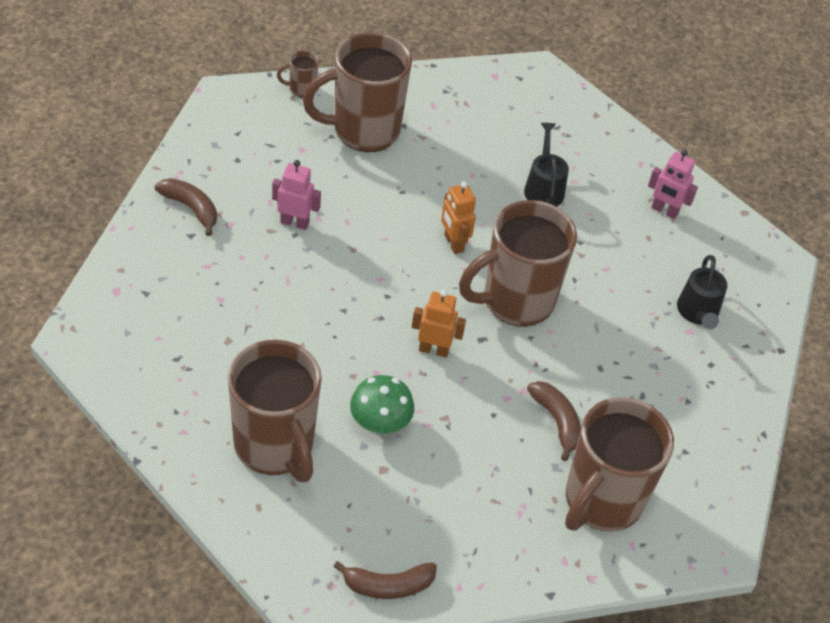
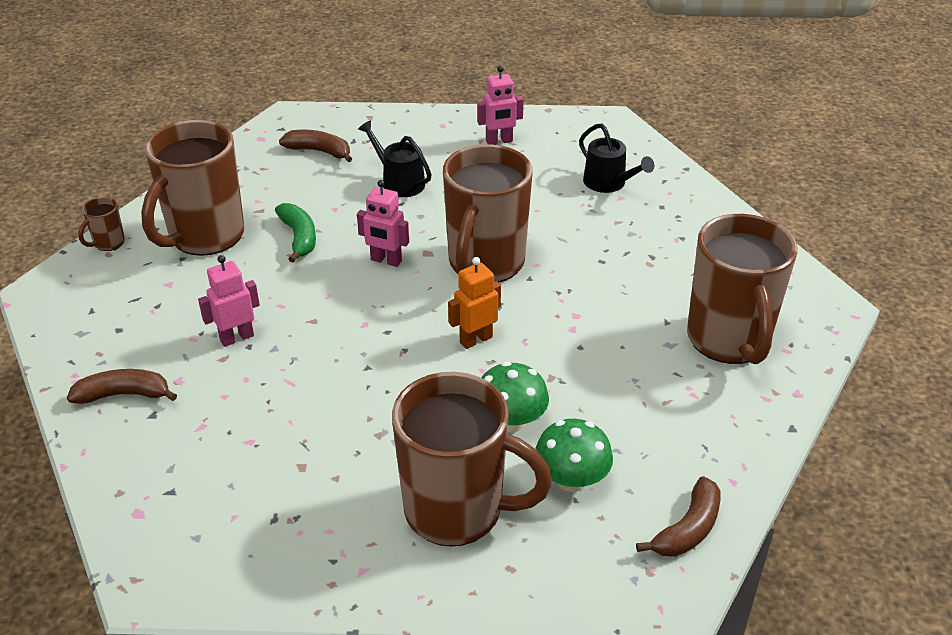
camera: 40 degrees left, 10 degrees down
orange robot [441,182,476,254] -> pink robot [357,180,409,267]
brown banana [527,381,581,461] -> brown banana moved to [279,130,352,162]
none -> green banana [275,203,316,263]
none -> green mushroom [535,419,613,492]

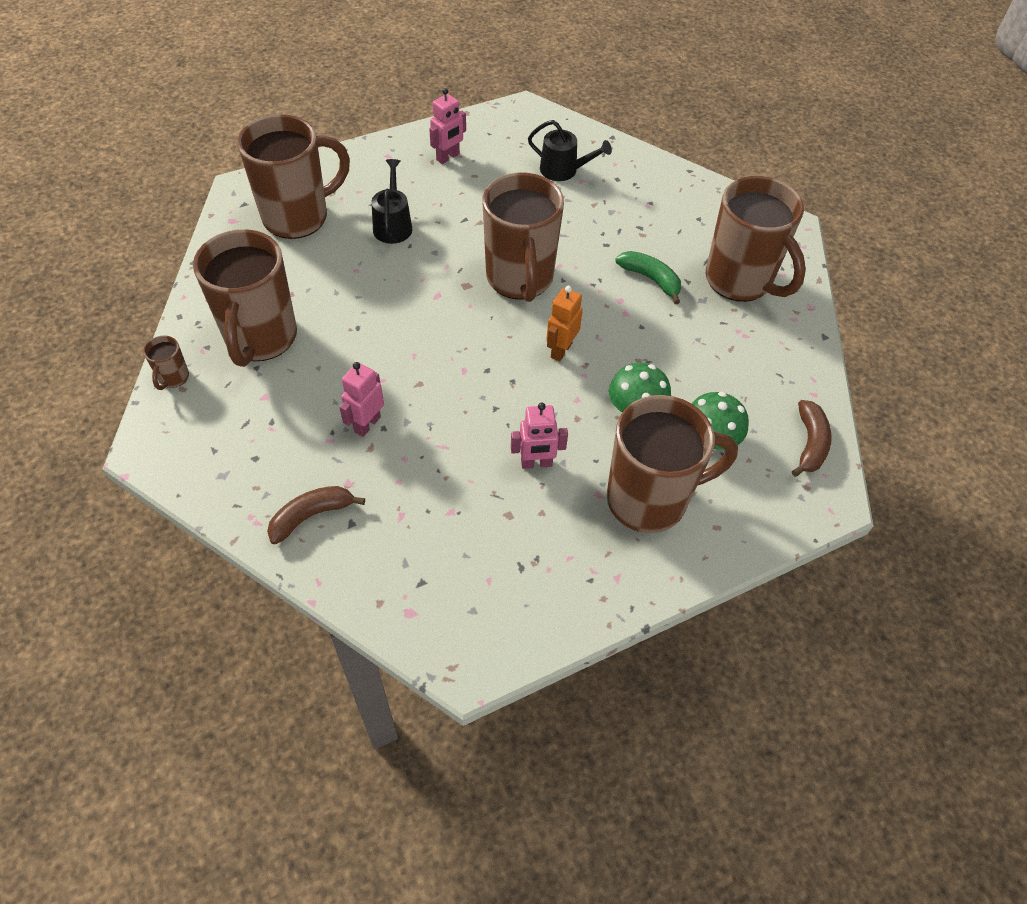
camera: 30 degrees left, 15 degrees up
green banana [275,203,316,263] -> green banana moved to [615,251,681,304]
brown banana [279,130,352,162] -> brown mug [237,114,350,239]
pink robot [357,180,409,267] -> pink robot moved to [511,403,568,469]
black watering can [358,120,432,197] -> black watering can turned 75 degrees clockwise [371,159,412,244]

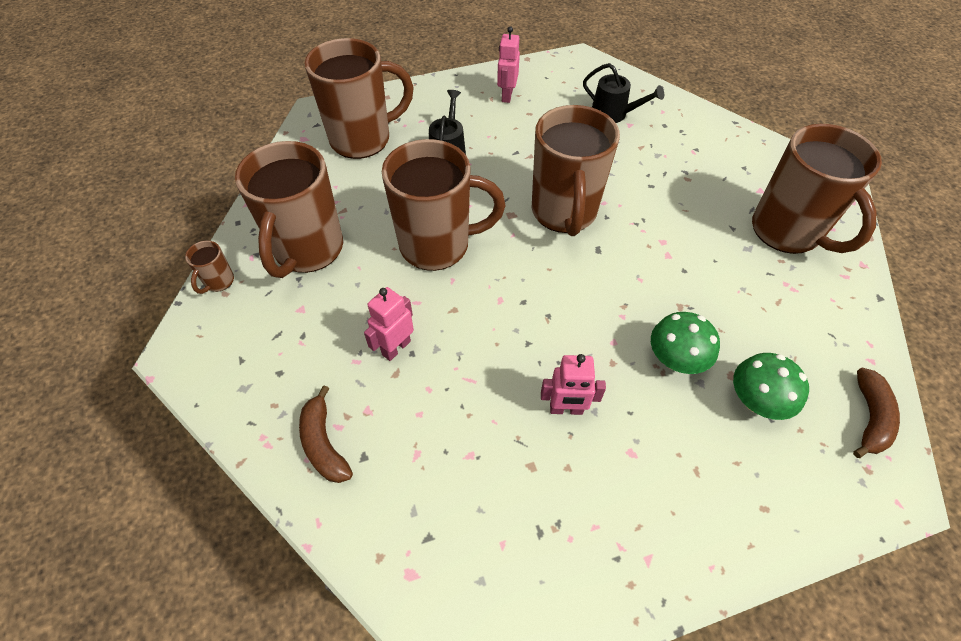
camera: 10 degrees right, 0 degrees up
brown banana [267,486,365,544] -> brown banana turned 90 degrees counterclockwise [299,385,353,483]
pink robot [429,88,466,164] -> pink robot turned 135 degrees clockwise [497,26,520,103]
orange robot [546,286,583,362] -> none
brown mug [607,395,738,533] -> brown mug moved to [382,139,506,271]
green banana [615,251,681,304] -> none

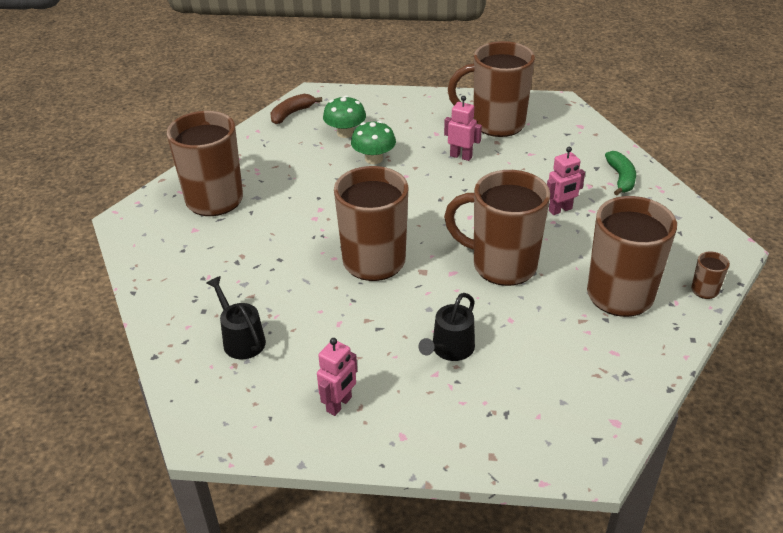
camera: 155 degrees left, 15 degrees down
brown banana [299,385,353,483] -> green banana [605,151,636,195]
brown mug [305,38,414,159] -> brown mug moved to [448,41,535,137]

